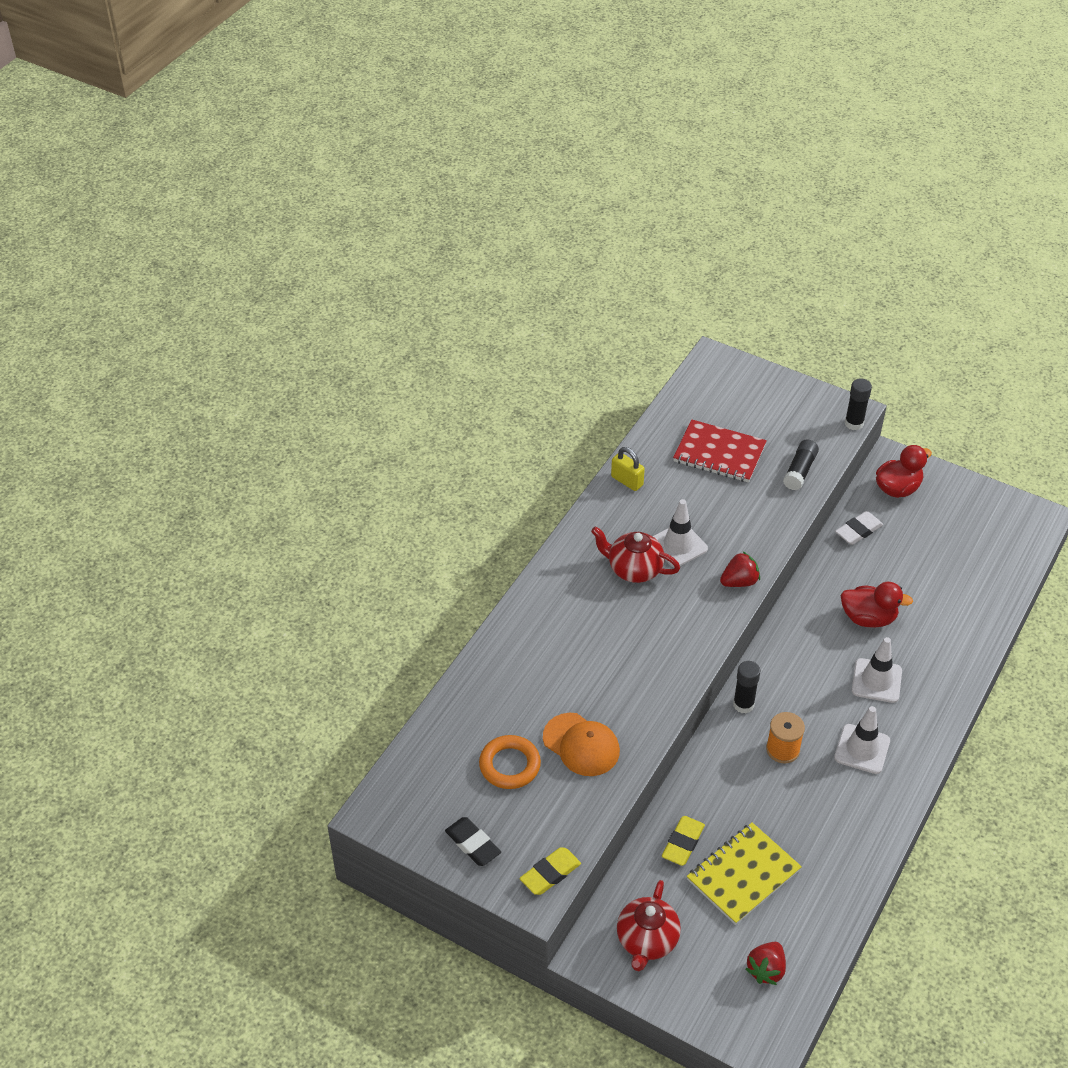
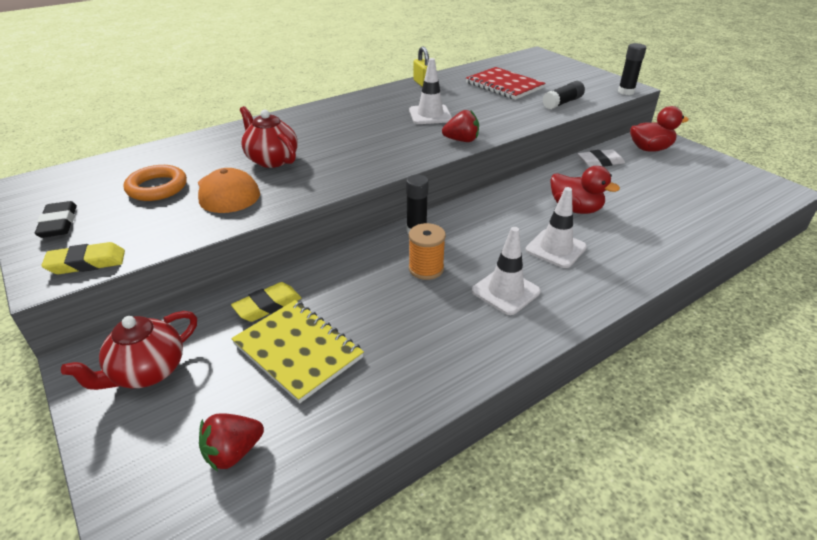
camera: 25 degrees right, 10 degrees down
red teapot [591,526,680,583] -> red teapot moved to [240,106,298,168]
yellow notebook [687,822,802,925] -> yellow notebook turned 60 degrees clockwise [231,300,364,403]

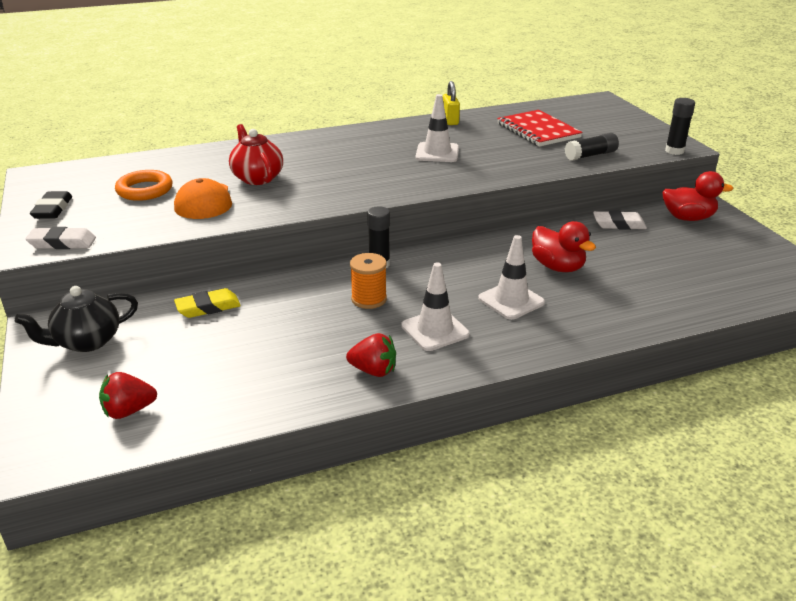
camera: 15 degrees right, 5 degrees down
yellow eraser [41,242,125,274] -> white eraser [25,227,96,249]
red teapot [61,311,197,390] -> black teapot [15,286,138,352]
yellow notebook [231,300,364,403] -> none
red strawberry [442,110,479,142] -> red strawberry moved to [346,333,396,377]

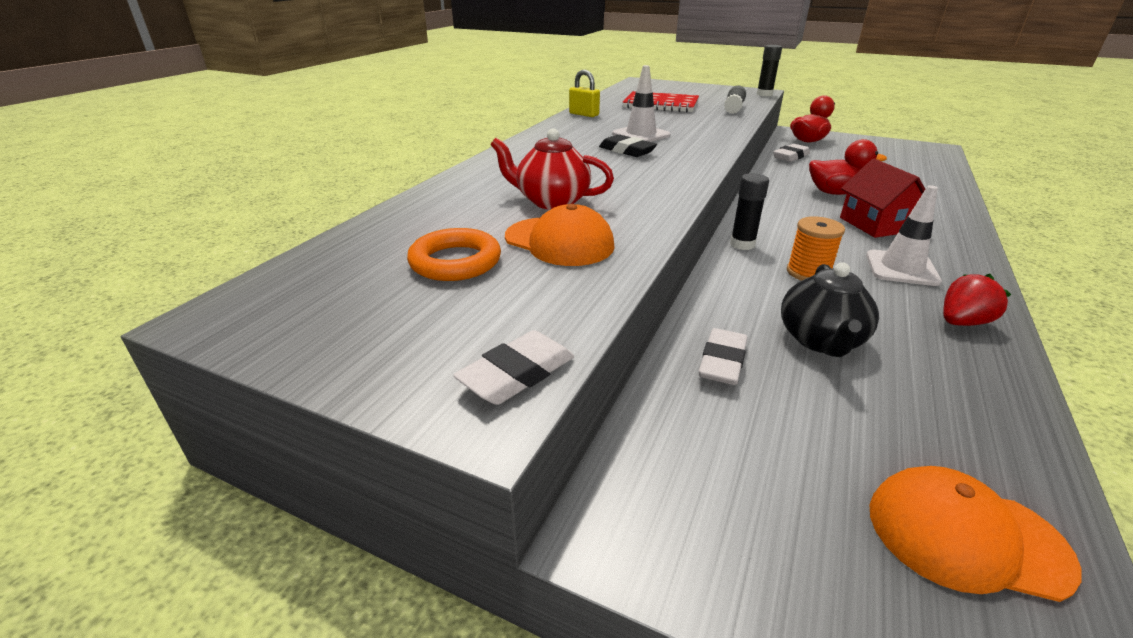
camera: 45 degrees left, 0 degrees up
black teapot [15,286,138,352] -> black teapot moved to [781,262,879,357]
black eraser [30,191,72,219] -> black eraser moved to [599,134,657,157]
red strawberry [99,372,157,419] -> orange cap [870,466,1082,602]
yellow eraser [174,288,241,318] -> white eraser [699,328,748,385]
white traffic cone [478,235,545,320] -> red house [840,159,925,238]

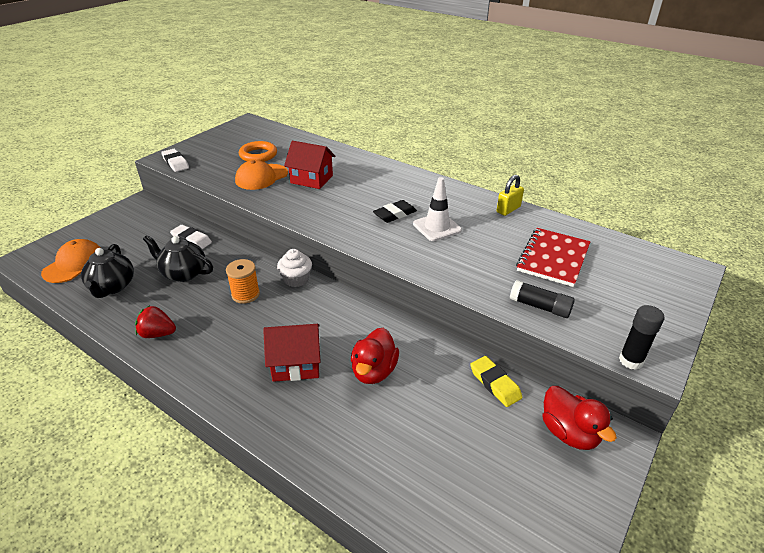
camera: 100 degrees right, 5 degrees up
red teapot [490,128,614,210] -> red house [284,141,335,189]
black glue stick [730,173,769,250] -> white cupcake [277,249,312,287]
white eraser [773,144,810,162] -> yellow eraser [470,356,522,407]
white traffic cone [866,185,942,286] -> none
red strawberry [943,274,1011,326] -> red strawberry turned 120 degrees clockwise [135,306,176,338]
none -> black teapot [81,244,134,298]

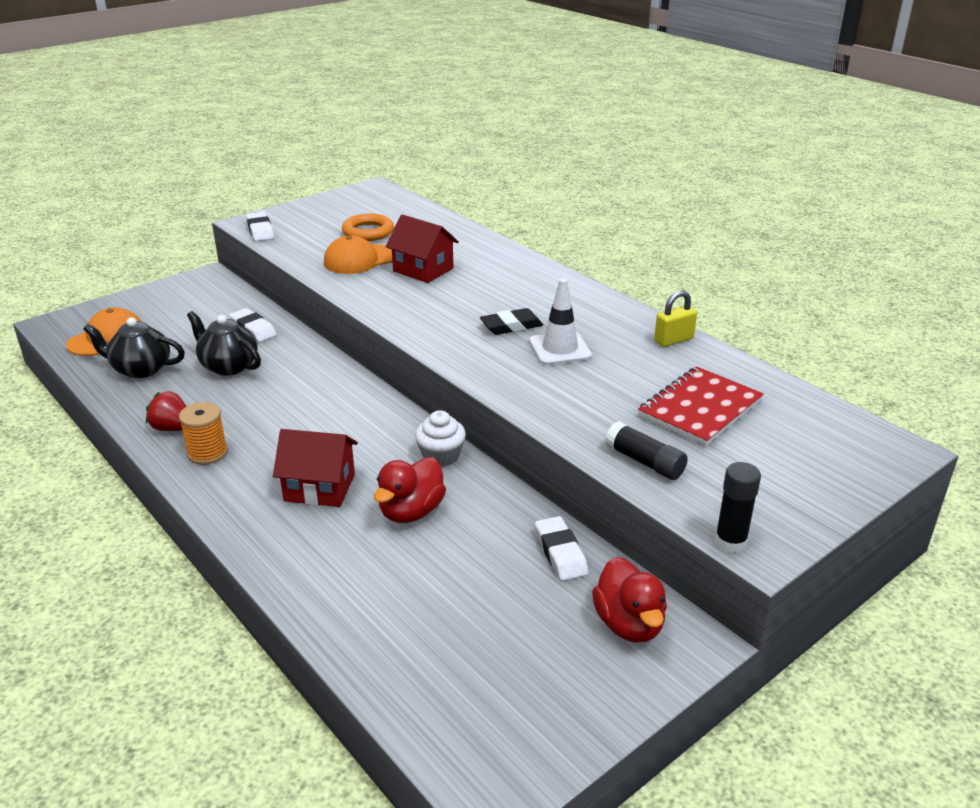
camera: 15 degrees right, 5 degrees down
black teapot [81,244,134,298] -> black teapot turned 90 degrees clockwise [83,317,185,378]
orange spool [226,259,260,304] -> orange spool moved to [179,402,228,465]
white cupcake [277,249,312,287] -> white cupcake moved to [415,410,466,467]
yellow eraser [470,356,522,407] -> white eraser [535,516,588,581]

